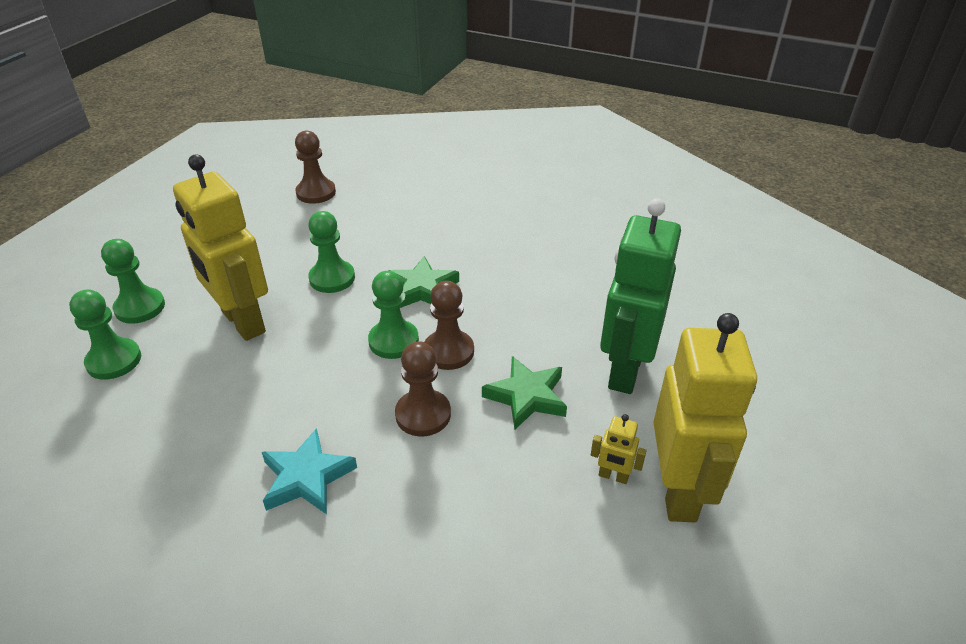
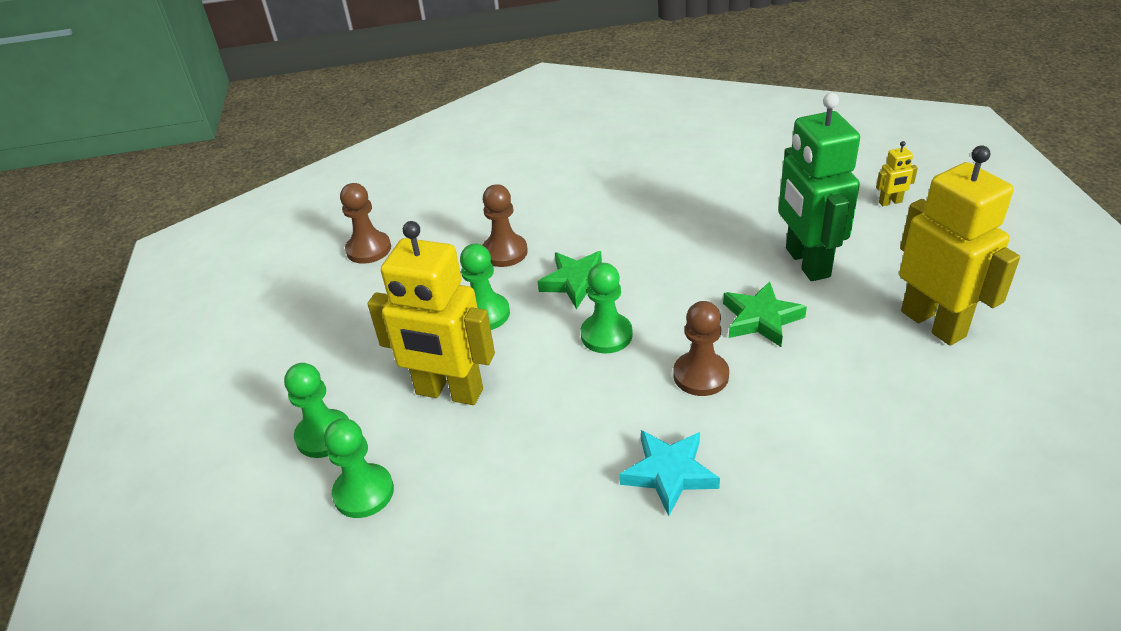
camera: 30 degrees left, 0 degrees up
brown pawn [425,281,474,370] -> brown pawn moved to [482,184,528,267]
yellow robot [591,414,647,484] -> yellow robot moved to [876,141,918,206]

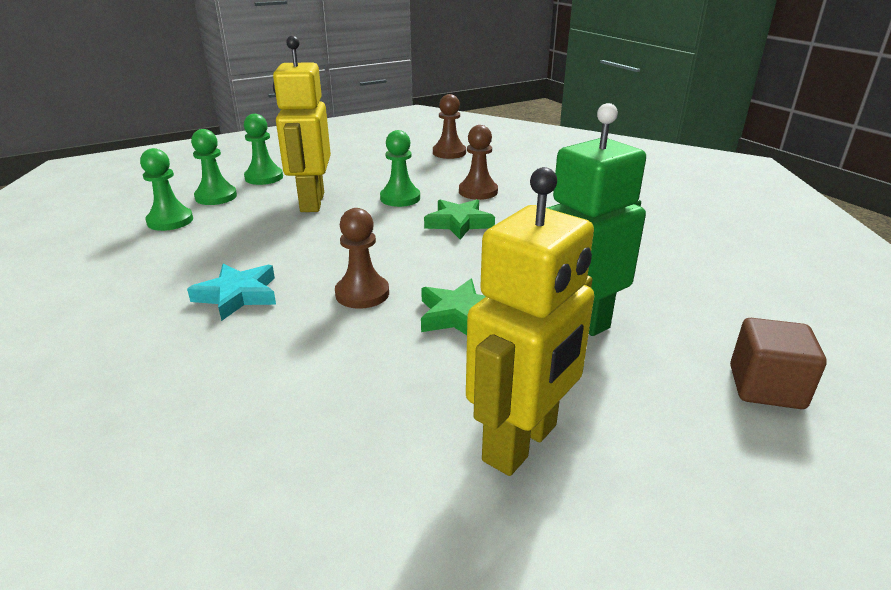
camera: 65 degrees right, 10 degrees down
green pawn [580,263,633,354] -> green pawn moved to [140,148,193,231]
yellow robot [876,141,918,206] -> brown cube [730,318,827,409]

